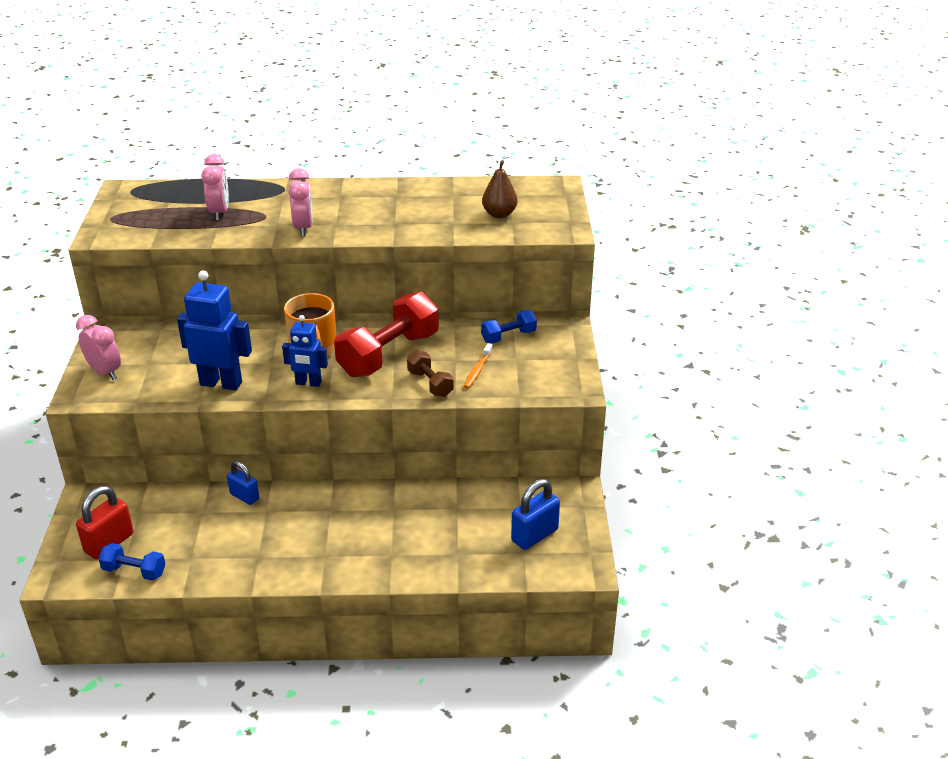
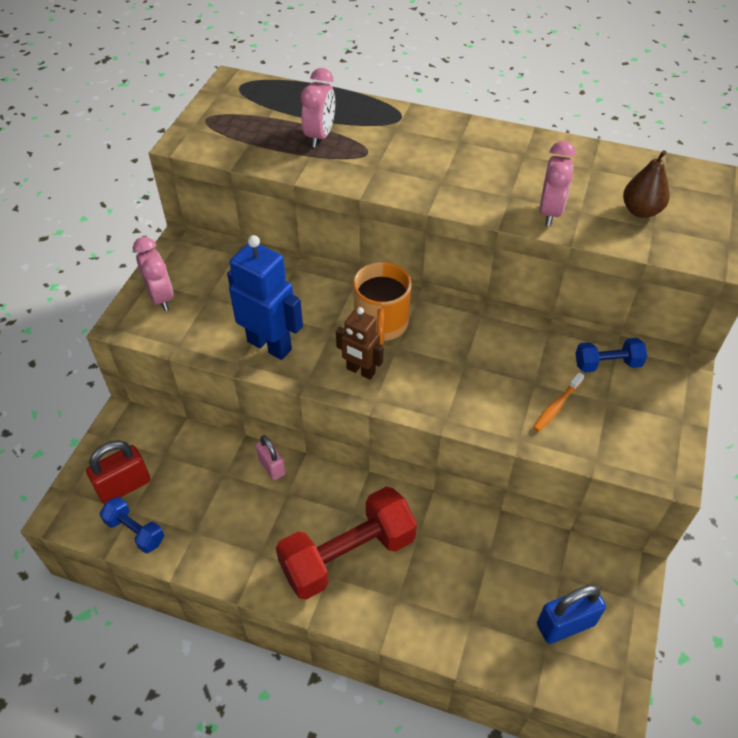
camera: 20 degrees right, 15 degrees up
blue padlock [227,461,259,505] -> pink padlock [256,435,285,480]
blue robot [282,315,328,387] -> brown robot [336,307,384,380]
pink clock [288,168,313,236] -> pink clock moved to [539,141,576,226]
red dumbbell [334,292,439,377] -> red dumbbell moved to [276,487,417,600]
brown dumbbell [407,350,454,397] -> none

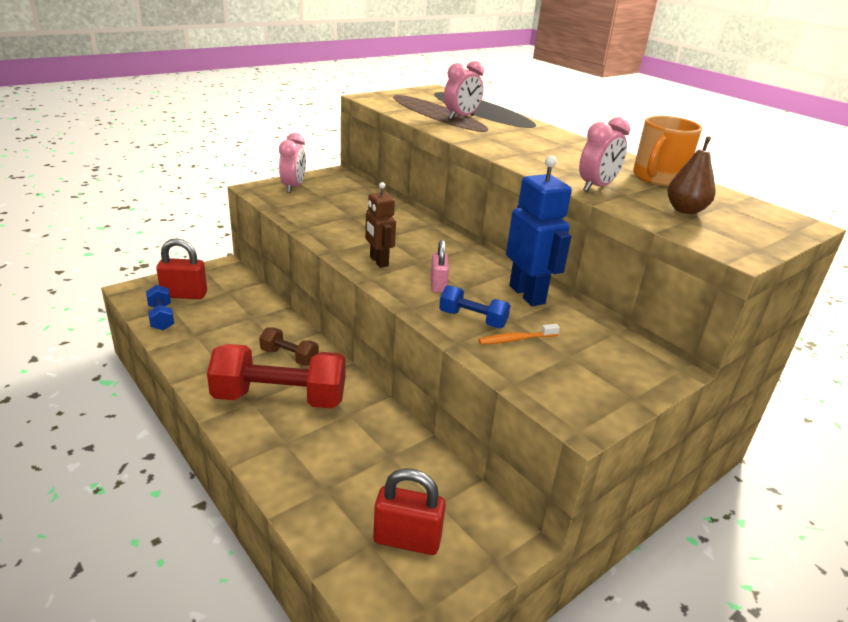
camera: 30 degrees right, 20 degrees down
blue robot [227,235,303,360] -> blue robot moved to [506,156,572,306]
pink padlock [256,435,285,480] -> pink padlock moved to [431,240,449,293]
orange mug [353,262,411,345] -> orange mug moved to [633,115,702,186]
blue padlock [537,585,606,644] -> red padlock [373,468,446,555]
blue dumbbell [575,338,647,372] -> blue dumbbell moved to [439,285,511,328]
none -> brown dumbbell [259,327,319,366]

